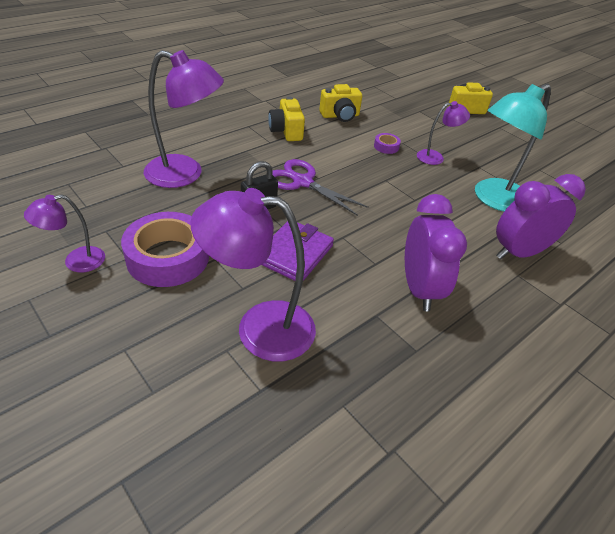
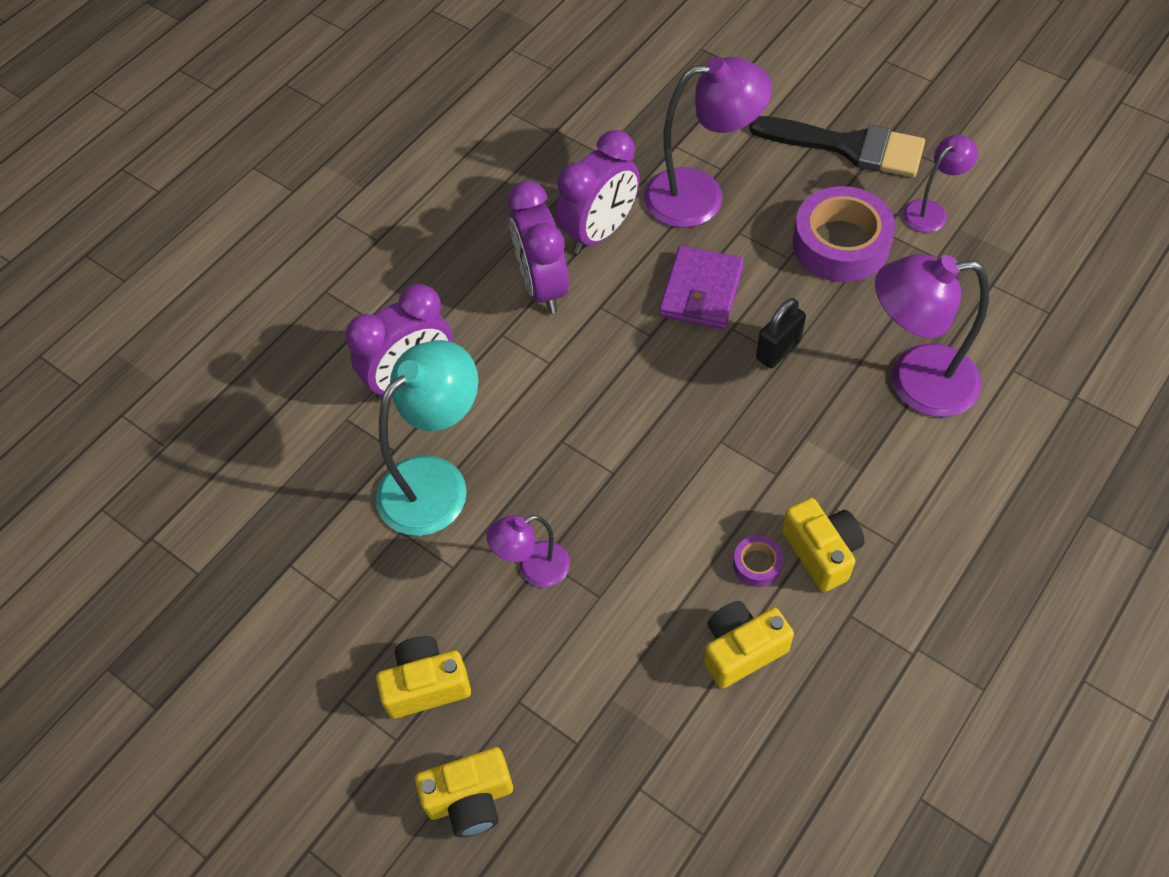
camera: 175 degrees right, 15 degrees up
purple scissors [272,159,369,216] -> none
purple tape [374,133,401,154] -> purple tape moved to [733,536,783,587]
none -> yellow camera [376,636,471,719]
none -> purple clock [556,130,640,254]
none -> black brush [749,116,925,177]

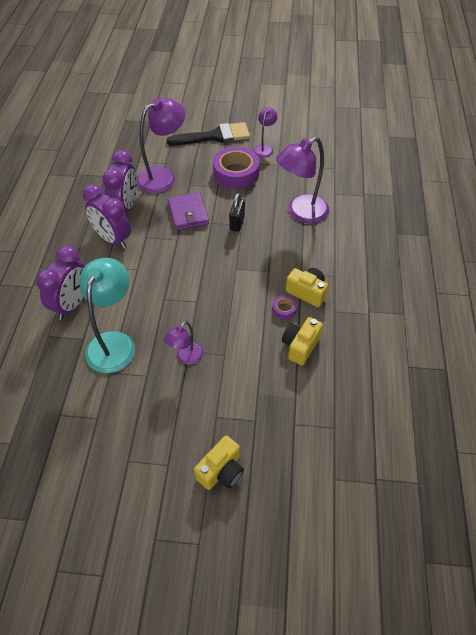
camera: 35 degrees left, 5 degrees down
yellow camera [376,636,471,719] -> none

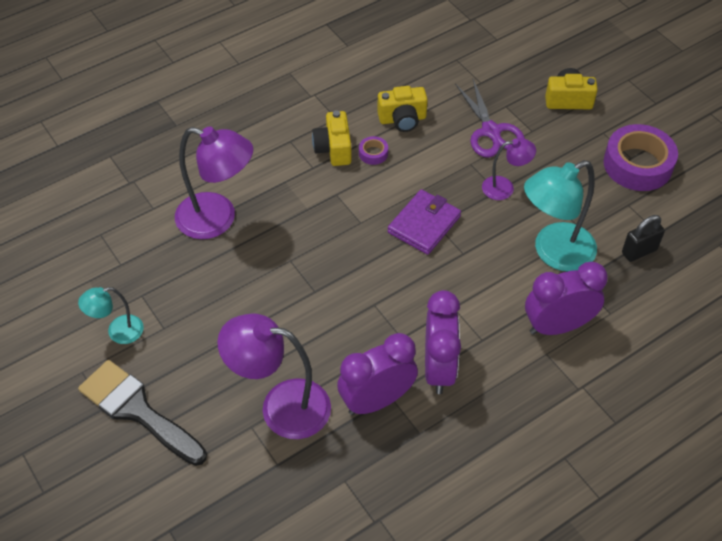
camera: 130 degrees left, 0 degrees up
purple wallet [168,192,209,230] -> purple wallet moved to [388,189,461,255]
purple tape [213,147,259,189] -> purple tape moved to [604,124,678,191]
black padlock [229,193,245,232] -> black padlock moved to [622,215,665,262]
purple lamp [253,107,278,158] -> turquoise lamp [78,287,144,344]
none -> purple scissors [455,79,525,158]

